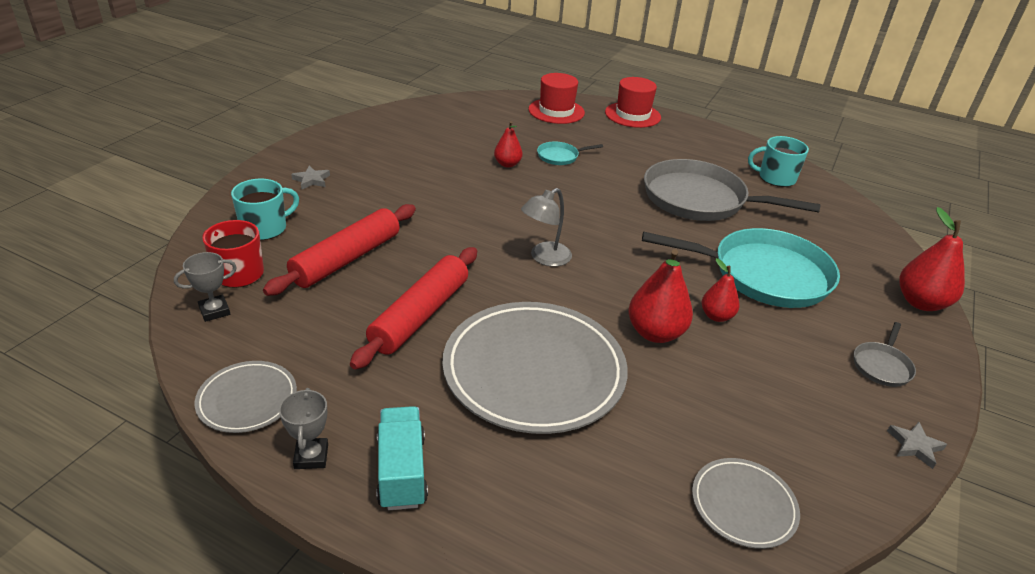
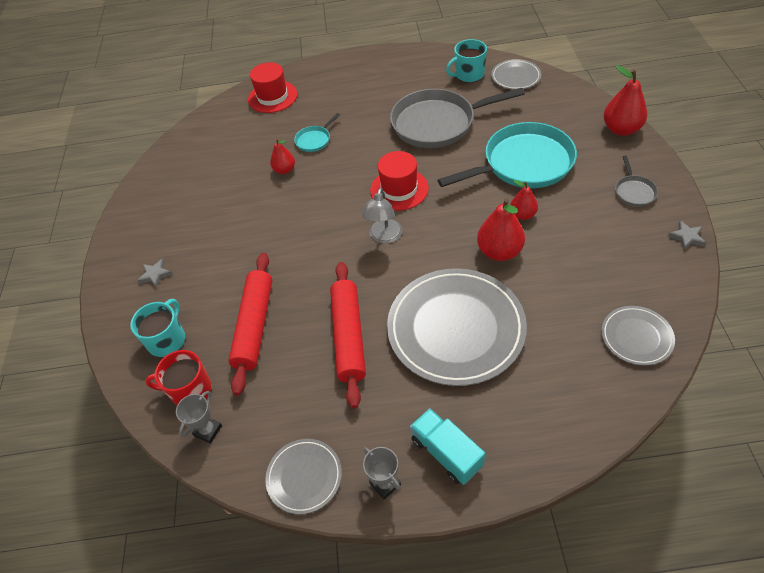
camera: 25 degrees left, 15 degrees up
red hat [605,77,661,128] -> red hat moved to [370,151,429,211]
none -> grey plate [491,59,541,90]

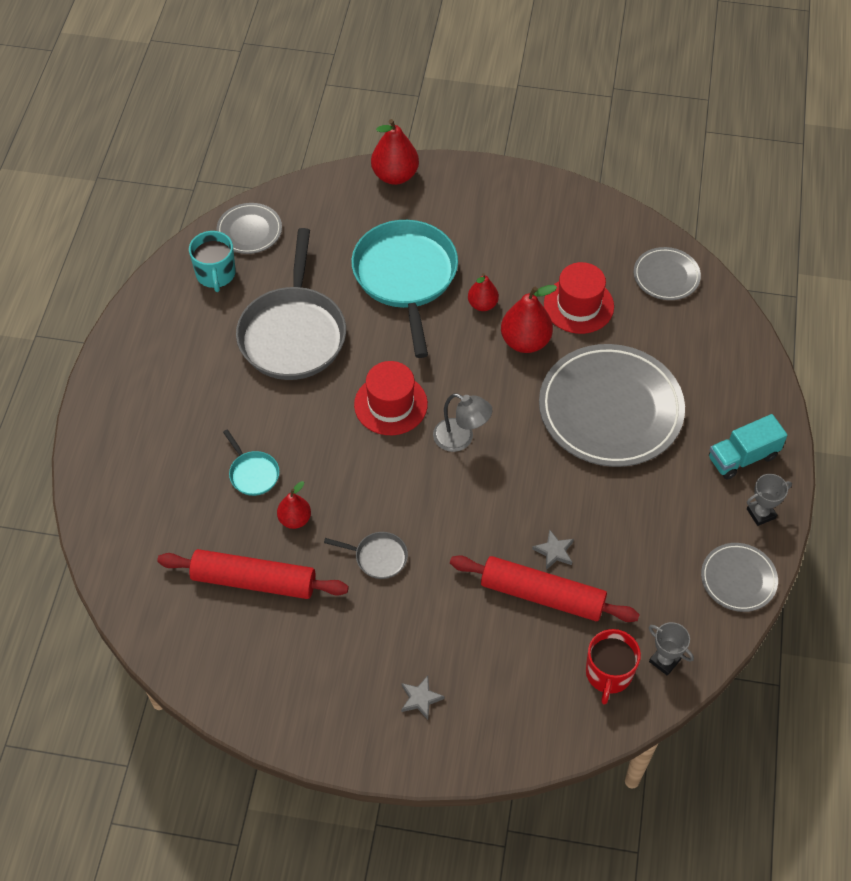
camera: 80 degrees left, 5 degrees up
turquoise mug [130,299,185,357] -> none
red hat [248,62,297,113] -> red hat moved to [544,262,614,334]
red rolling pin [330,262,366,408] -> red rolling pin moved to [157,549,349,599]
grey pan [615,156,658,207] -> grey pan moved to [324,532,408,579]
grey star [667,220,706,251] -> grey star moved to [532,529,574,570]

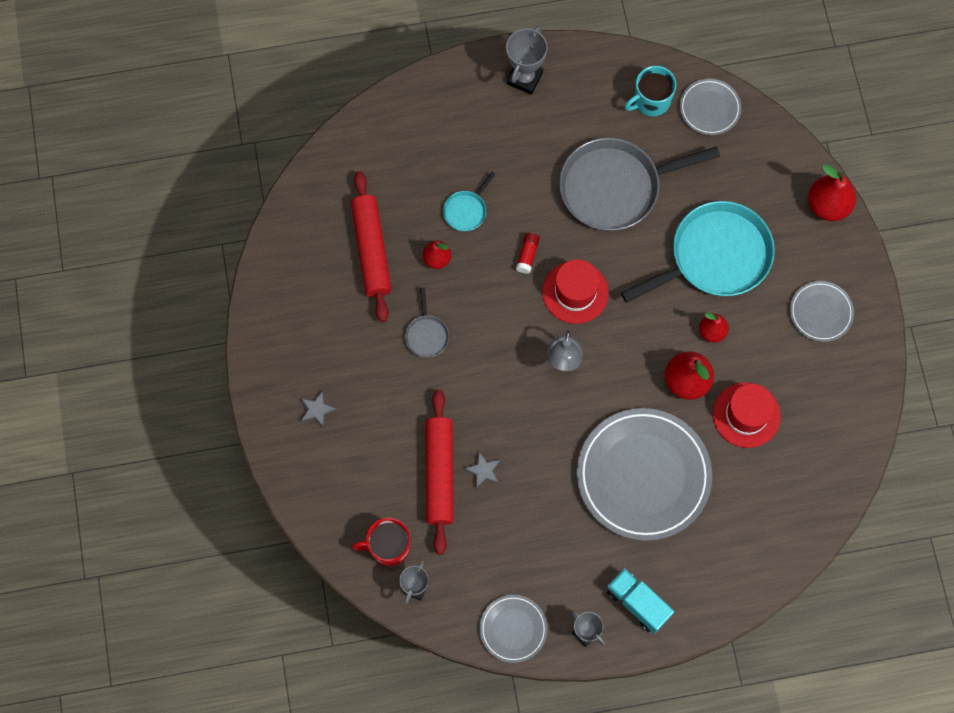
camera: 70 degrees right, 15 degrees up
grey plate [634,247,701,300] -> grey plate moved to [790,281,854,342]
none -> grey trophy [506,25,548,95]
none -> red glue stick [516,233,540,274]

